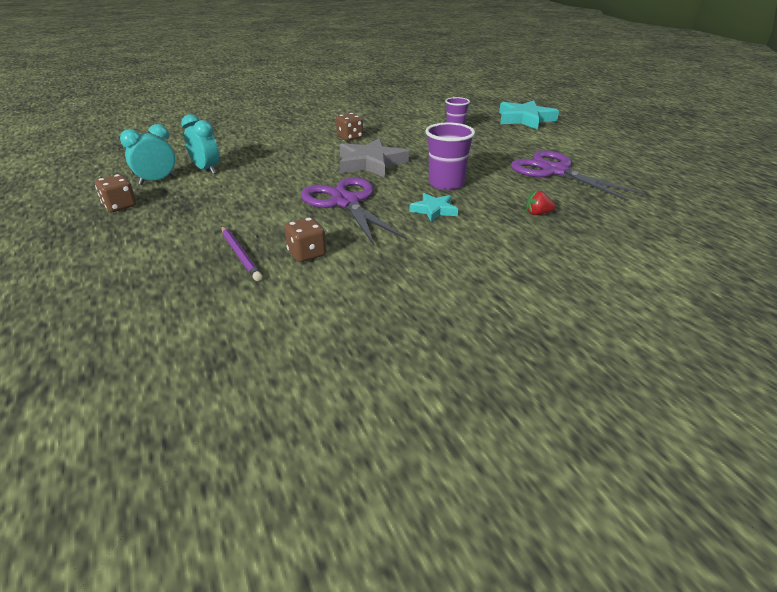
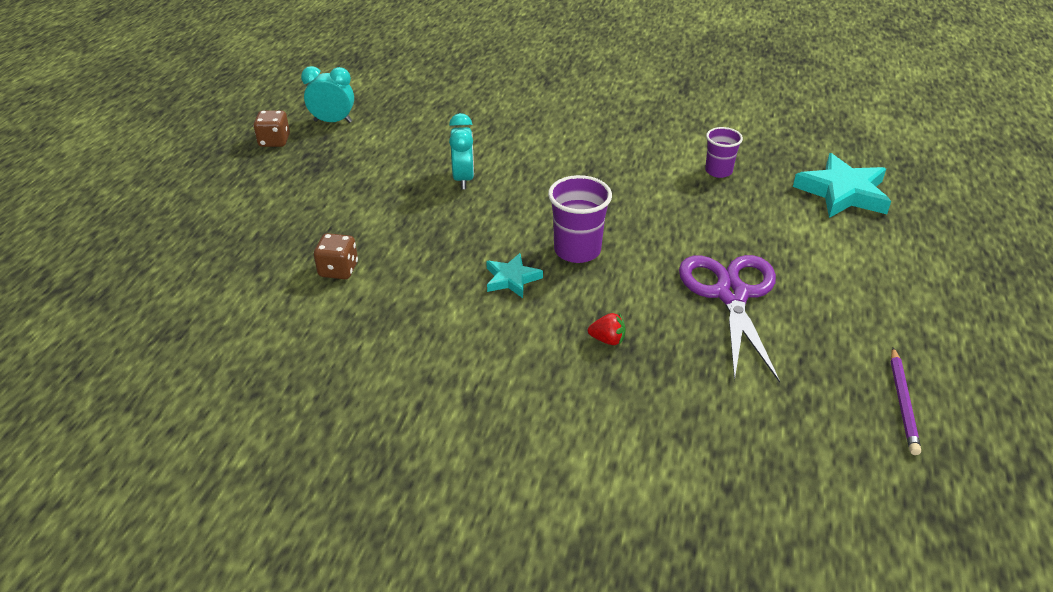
camera: 40 degrees right, 5 degrees up
turquoise clock [181,114,219,174] -> turquoise clock moved to [449,113,474,189]
purple pencil [221,226,262,281] -> purple pencil moved to [891,347,921,455]
purple scissors [301,177,407,247] -> none
brown dice [336,113,363,141] -> none
grey star [340,138,409,178] -> none
red strawberry [526,191,556,215] -> red strawberry turned 150 degrees clockwise [588,313,626,345]

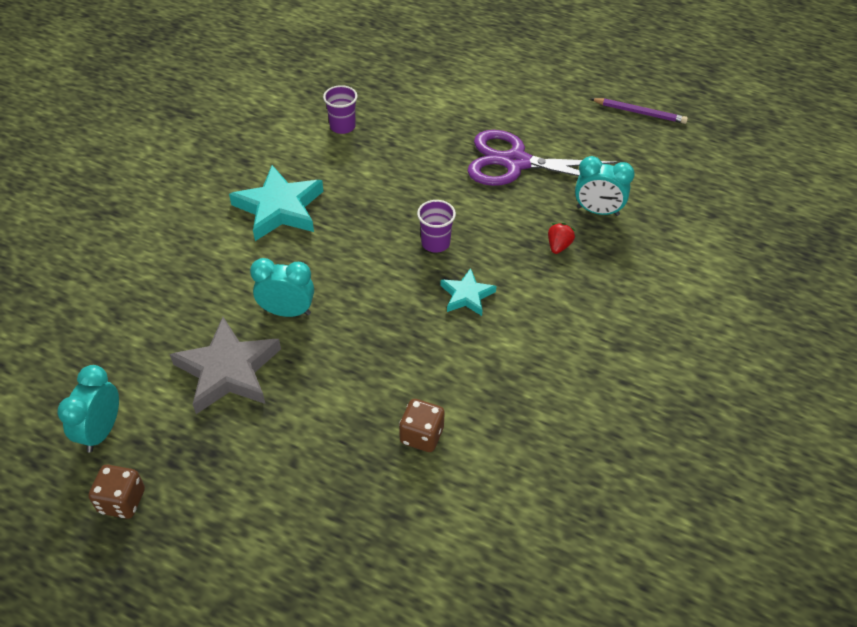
camera: 80 degrees left, 10 degrees up
purple cup [548,175,612,263] -> purple cup [417,200,456,253], size x0.65
turquoise star [793,153,891,218] -> turquoise star moved to [229,165,323,241]
none -> grey star [170,317,281,414]
none -> turquoise clock [575,156,635,216]

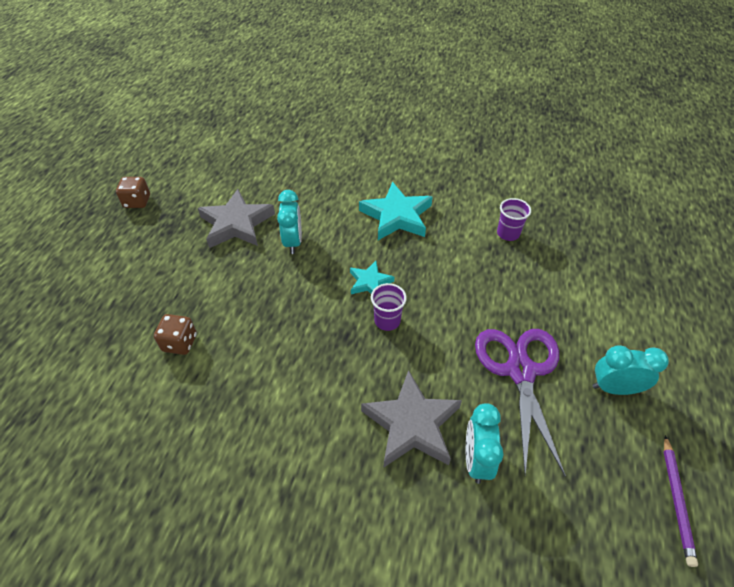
camera: 80 degrees right, 0 degrees up
turquoise clock [57,365,119,452] -> turquoise clock moved to [592,345,669,395]
turquoise star [440,268,497,316] -> turquoise star moved to [350,261,394,294]
red strawberry [548,223,575,254] -> grey star [361,370,462,468]

